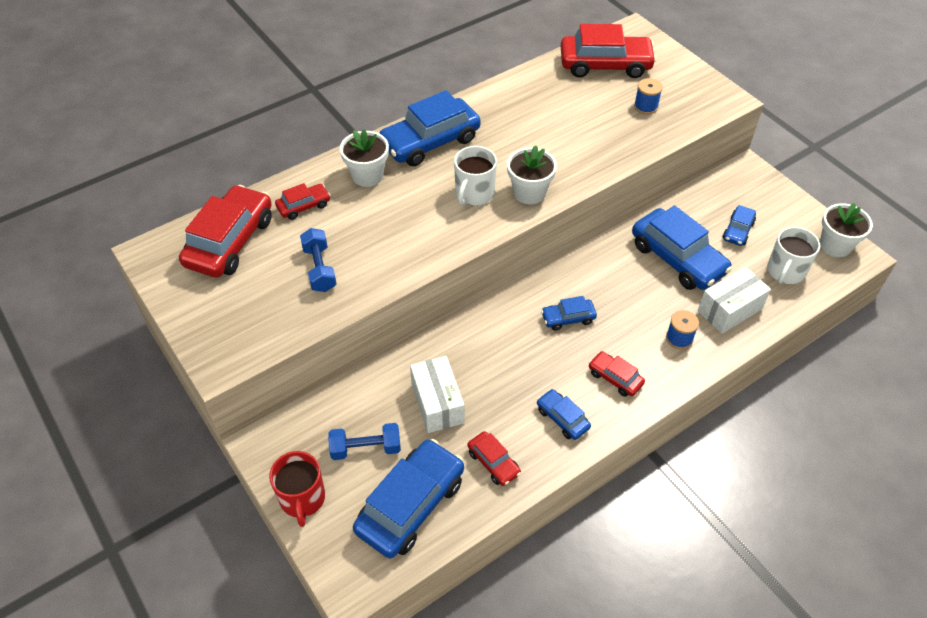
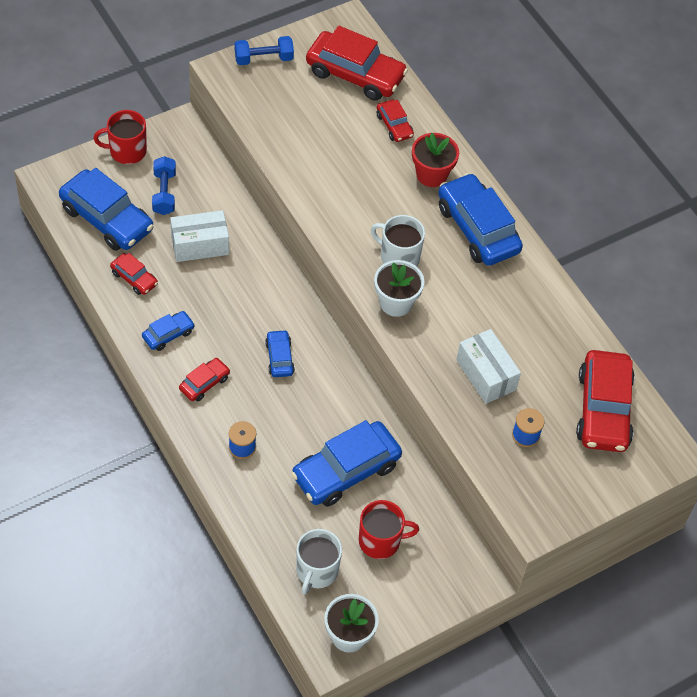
camera: 90 degrees right, 5 degrees up
blue dumbbell [300,228,336,292] -> blue dumbbell moved to [235,36,294,65]
white flower pot [340,129,389,187] -> red flower pot [412,133,459,187]
red car [467,431,521,486] -> red car turned 105 degrees counterclockwise [110,253,158,295]
white box [698,267,771,334] -> white box moved to [456,329,521,404]
blue car [723,205,756,246] -> red mug [359,500,419,559]
white mug [767,227,820,284] -> white mug turned 105 degrees counterclockwise [296,529,342,594]

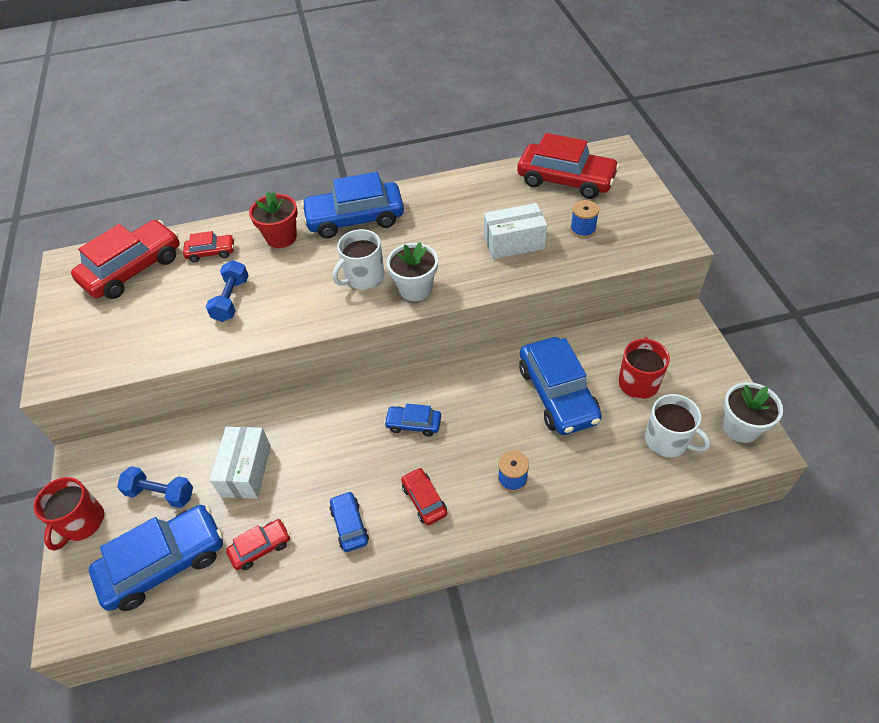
camera: 65 degrees left, 5 degrees down
blue dumbbell [235,36,294,65] -> blue dumbbell moved to [206,260,249,322]

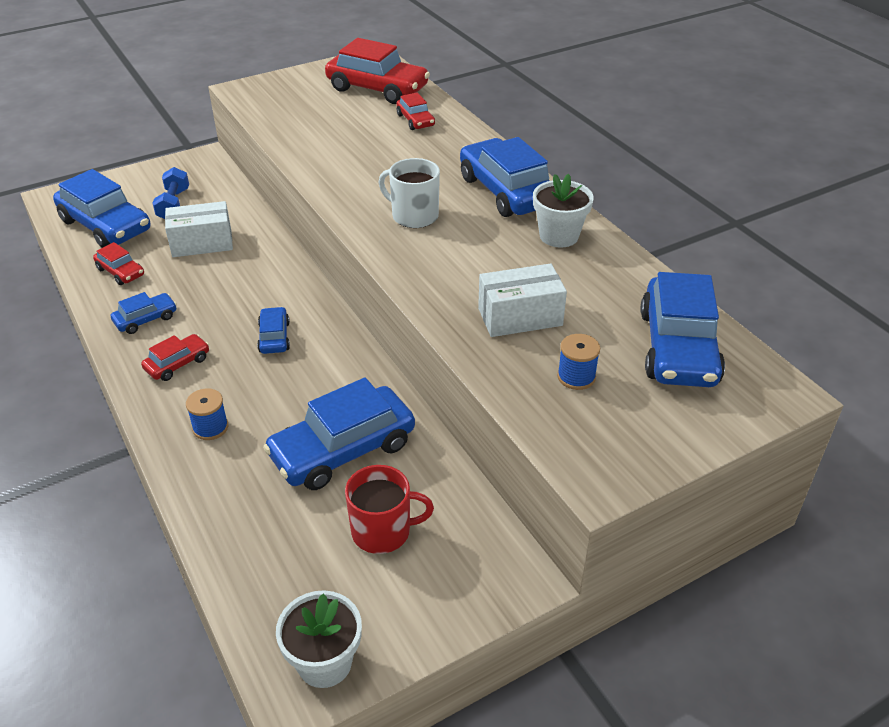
camera: 70 degrees right, 10 degrees down
red mug [34,477,104,551] -> none
blue dumbbell [206,260,249,322] -> none
red flower pot [249,191,298,248] -> none
white flower pot [387,242,438,301] -> white flower pot moved to [533,174,594,248]
white box [484,203,547,259] -> white box turned 75 degrees counterclockwise [478,263,567,337]
red car [517,133,620,199] -> blue car [640,272,725,387]
white mug [645,394,710,457] -> none

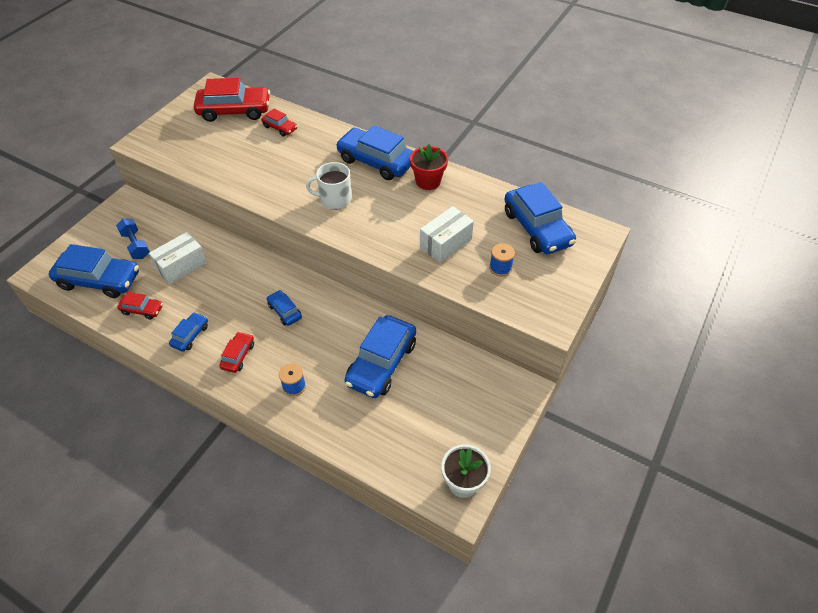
camera: 30 degrees left, 10 degrees up
red mug [345,465,434,554] -> none
white flower pot [533,174,594,248] -> red flower pot [410,144,448,190]

